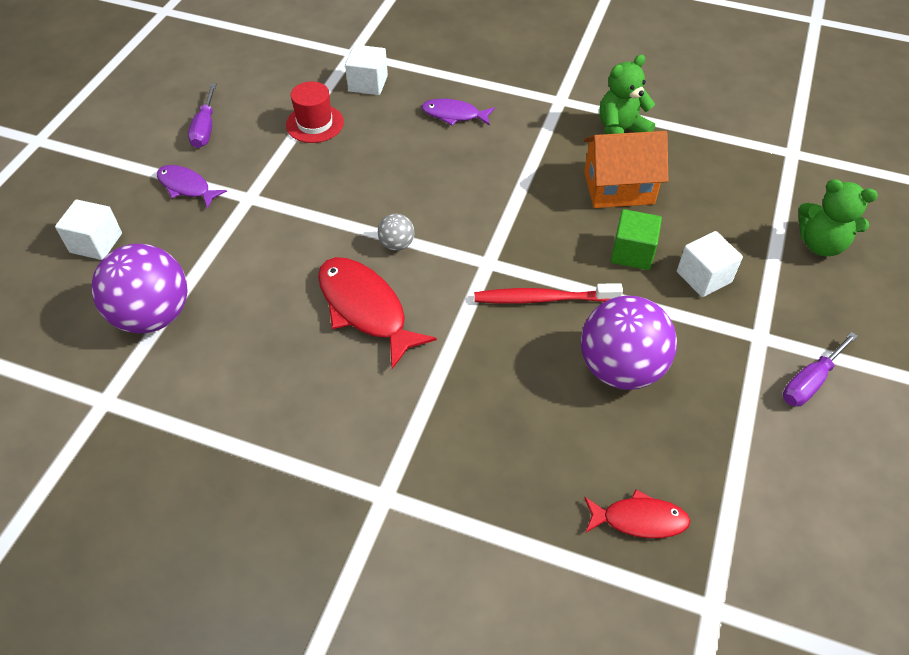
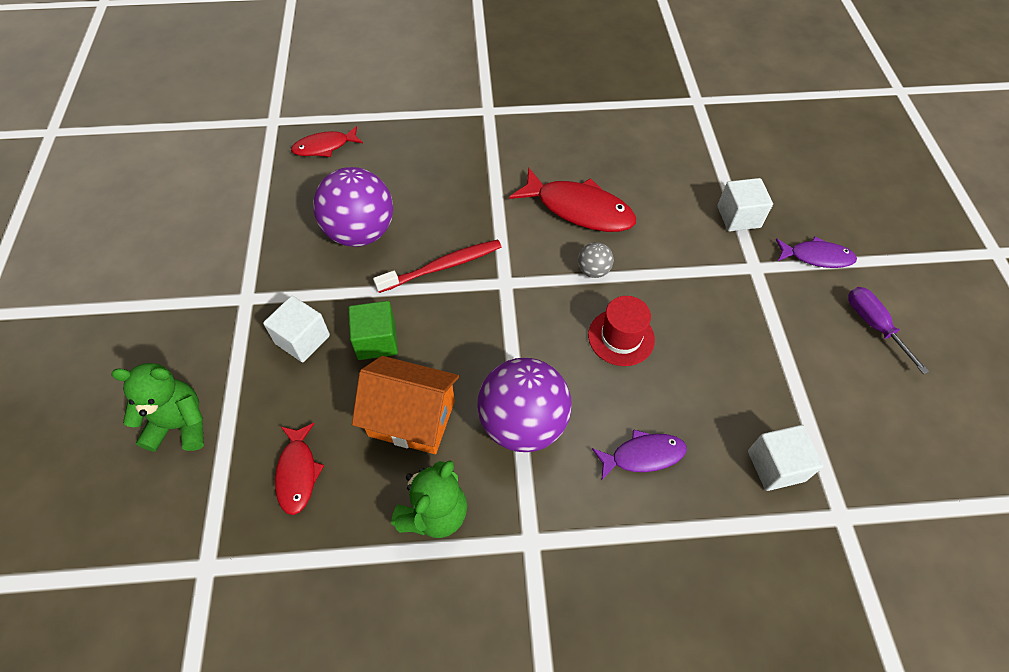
camera: 155 degrees right, 5 degrees up
white cube [55,199,122,260] -> white cube moved to [717,178,773,232]
purple ball [91,244,188,334] -> purple ball moved to [477,358,572,452]
red hat [286,81,344,143] -> red hat moved to [588,296,655,366]
orange house [584,131,668,208] -> orange house turned 45 degrees clockwise [352,356,459,454]
purple screwdriver [783,332,858,406] -> none
none -> red fish [275,423,324,515]

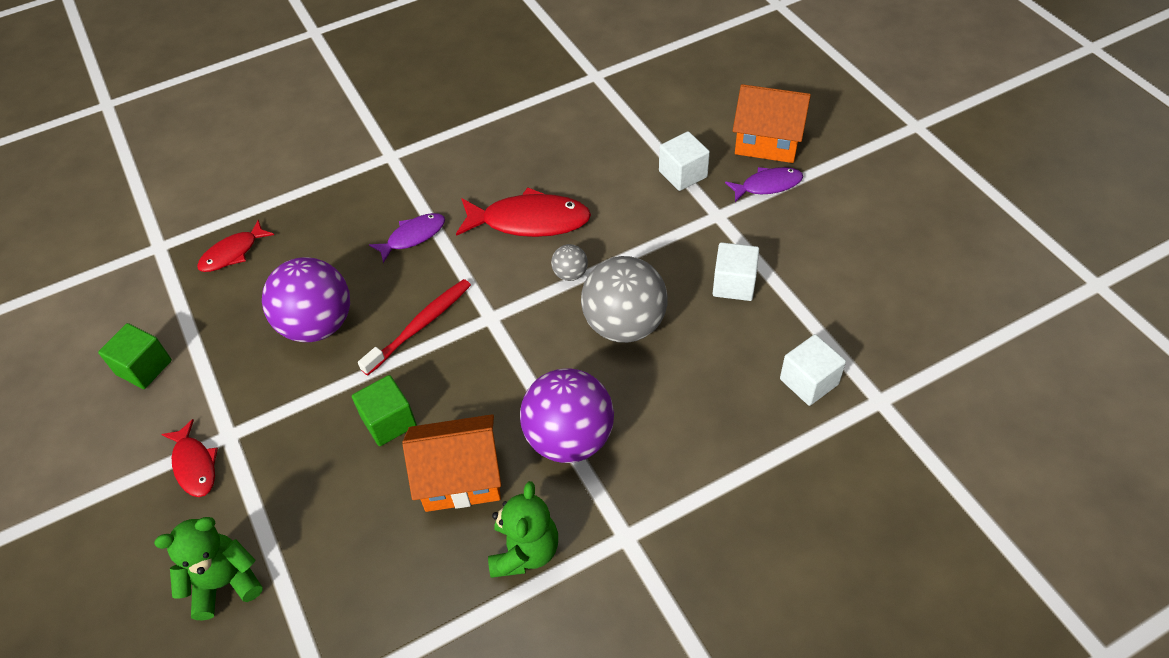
camera: 20 degrees left, 5 degrees down
white cube [263,296,330,362] -> white cube moved to [713,242,759,301]
red fish [275,423,324,515] -> red fish moved to [161,419,218,497]
red hat [588,296,655,366] -> grey ball [581,256,668,343]
purple fish [592,429,687,481] -> purple fish moved to [369,213,445,263]
purple screwdriver [848,287,929,374] -> none
none -> green cube [98,323,172,389]
none -> orange house [733,84,811,163]

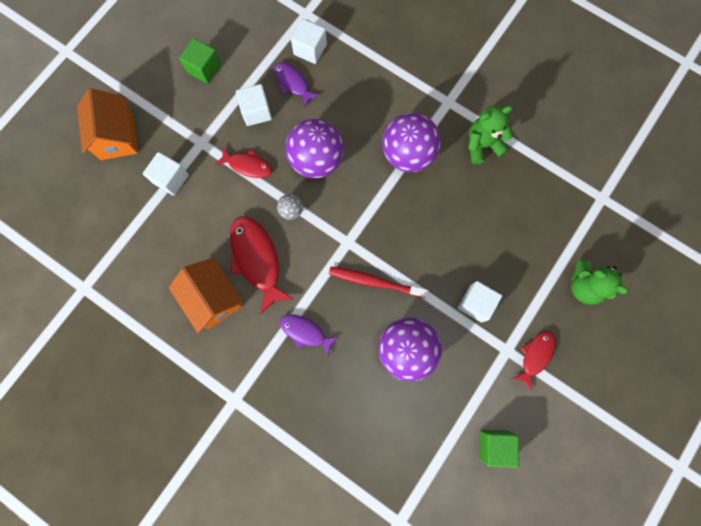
camera: 120 degrees left, 25 degrees up
red fish [197,220,274,272] -> red fish moved to [215,147,272,178]
green cube [352,375,417,446] -> green cube moved to [179,38,221,84]
orange house [402,414,501,512] -> orange house moved to [169,258,243,333]
grey ball [581,256,668,343] -> purple ball [285,119,344,179]
purple fish [725,167,803,202] -> purple fish moved to [274,62,320,106]
none -> white cube [458,281,502,323]

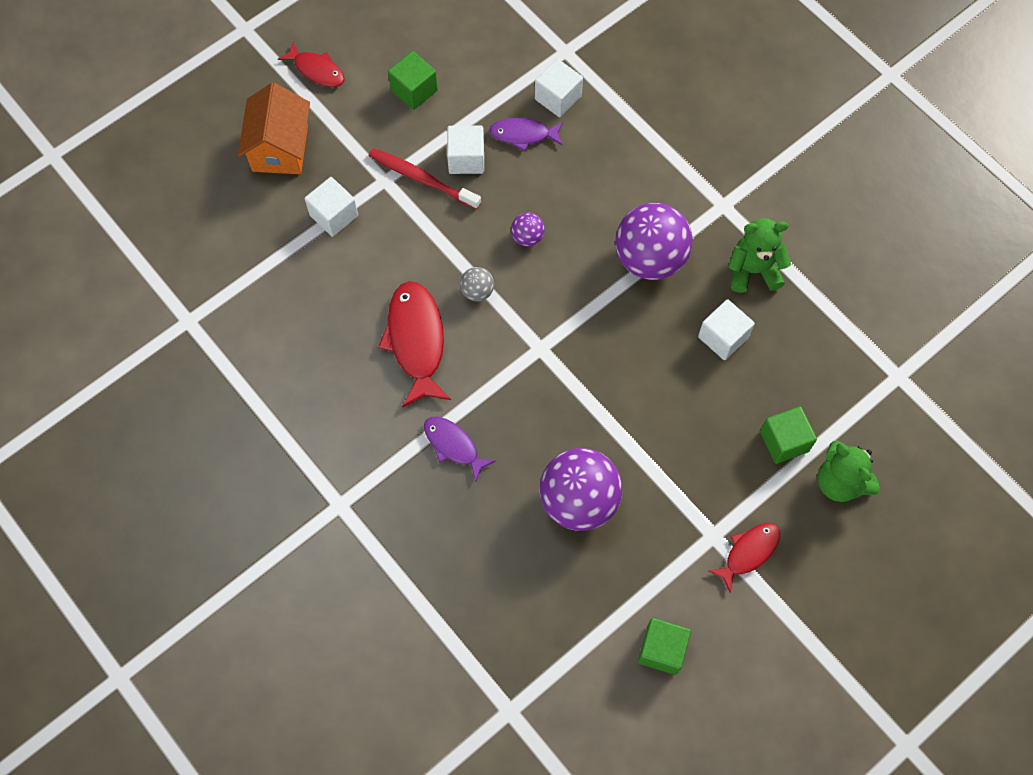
camera: 15 degrees right, 10 degrees down
orange house [169,258,243,333] -> none
red fish [215,147,272,178] -> red fish moved to [278,41,345,87]
purple fish [274,62,320,106] -> purple fish turned 60 degrees counterclockwise [489,118,563,151]
purple ball [285,119,344,179] -> purple ball [511,213,545,247], size x0.45
red toothbrush [329,267,429,298] -> red toothbrush moved to [369,148,481,210]
white cube [458,281,502,323] -> white cube moved to [698,299,755,360]
none -> green cube [760,406,817,464]

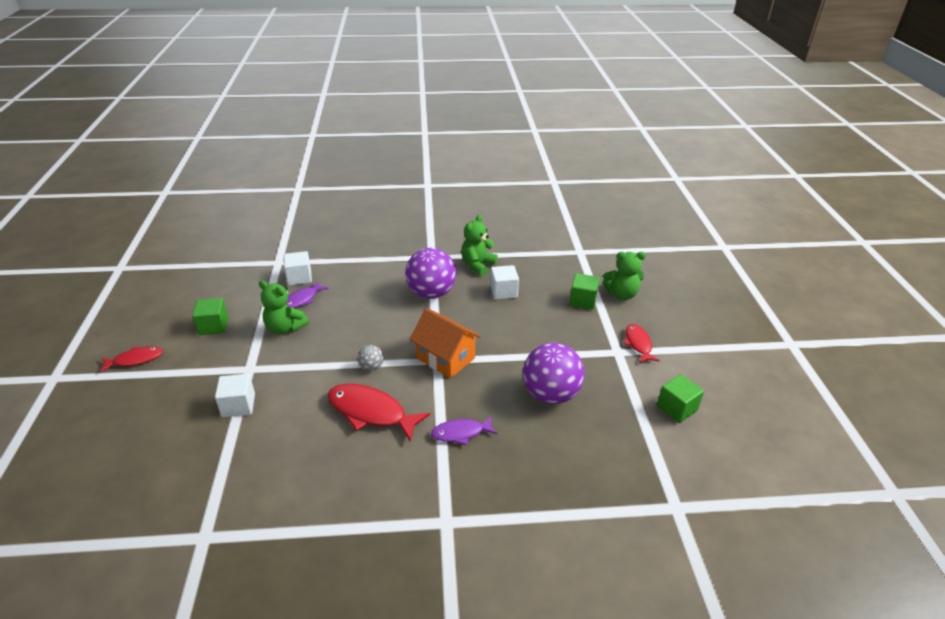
camera: 55 degrees left, 30 degrees down
orange house [238,82,310,174] -> orange house moved to [410,308,481,378]
red toothbrush [369,148,481,210] -> none
white cube [447,125,484,174] -> green teddy bear [259,280,309,335]
purple ball [511,213,545,247] -> none

